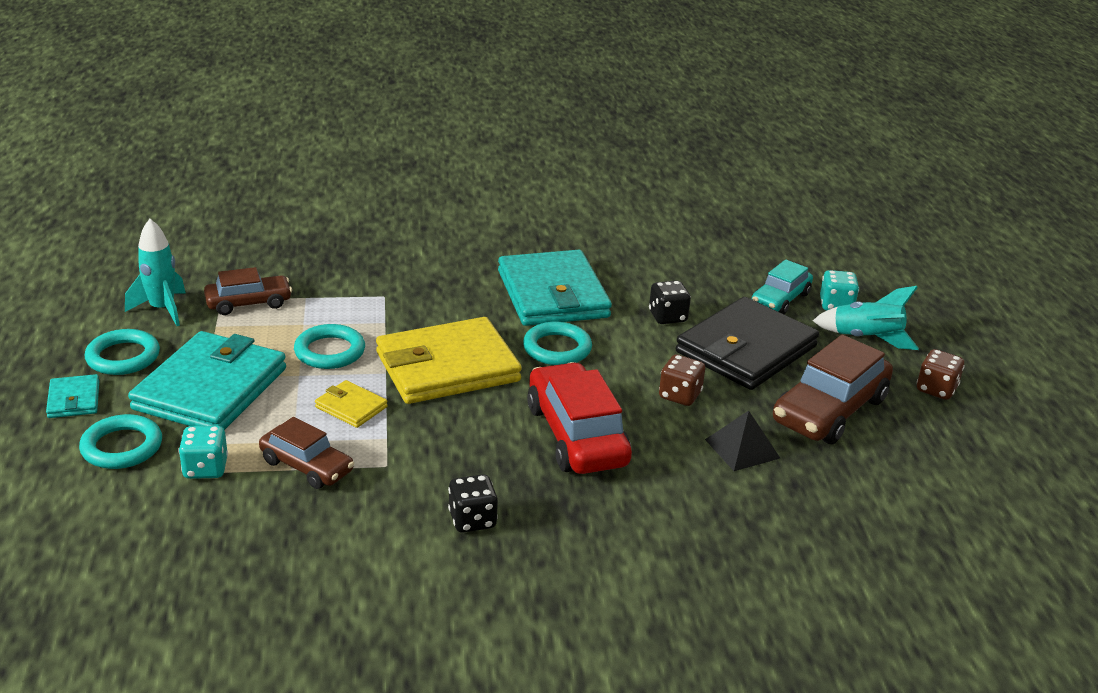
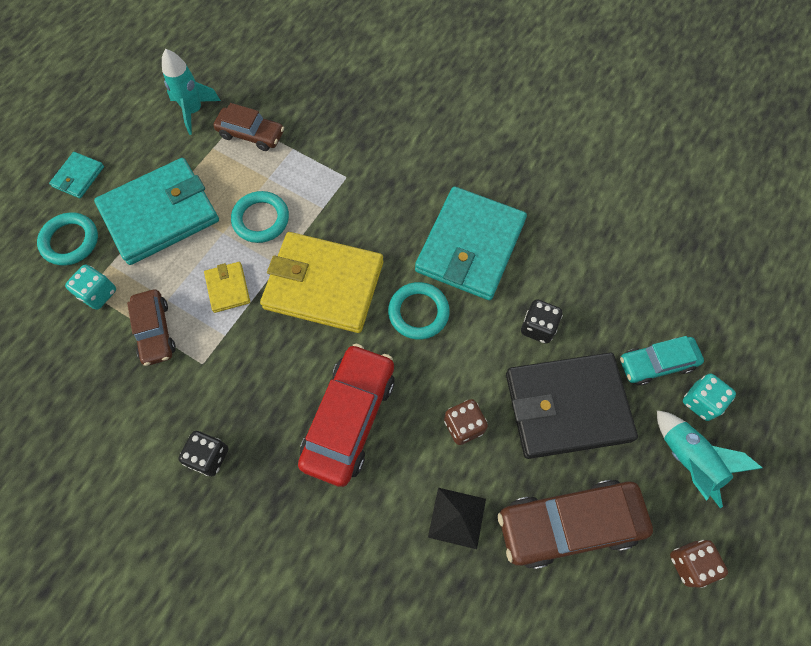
camera: 40 degrees right, 35 degrees up
turquoise ring [85,329,160,375] -> none

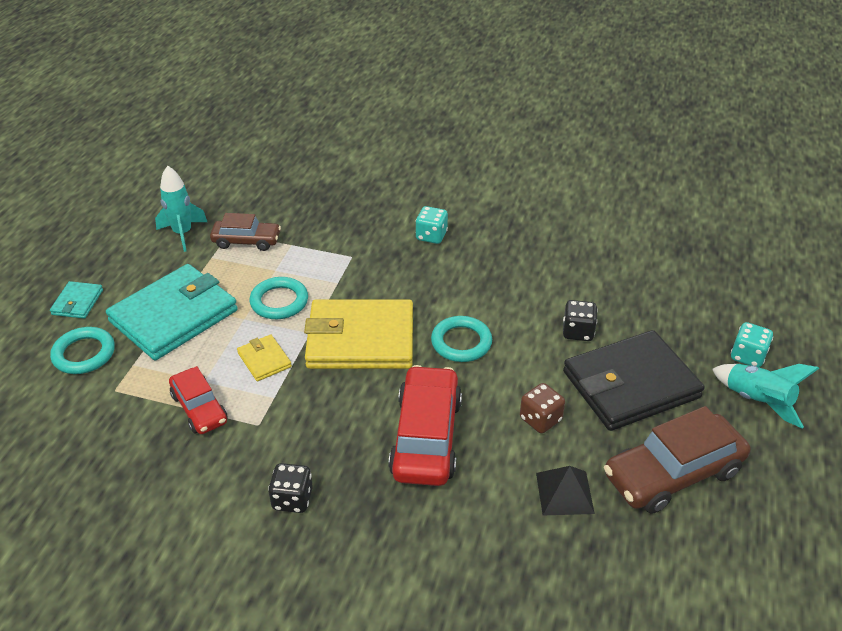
camera: 15 degrees left, 25 degrees down
turquoise dice [65,265,116,310] -> turquoise dice moved to [415,206,448,244]
brown car [127,289,176,366] -> red car [169,366,227,434]
turquoise wallet [415,186,527,300] -> none
turquoise car [620,336,704,385] -> none
brown dice [670,540,728,588] -> none

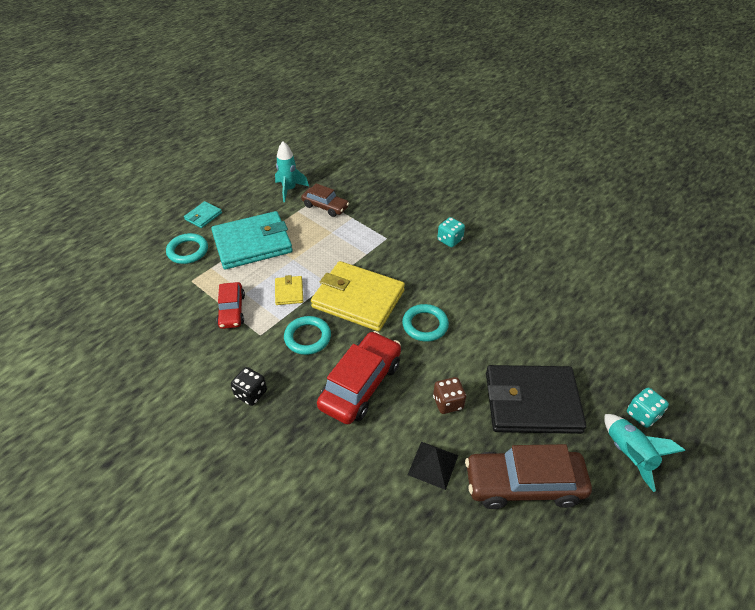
camera: 25 degrees right, 5 degrees up
turquoise ring [250,277,308,319] -> turquoise ring moved to [284,316,331,355]
black dice [563,300,598,341] -> none

